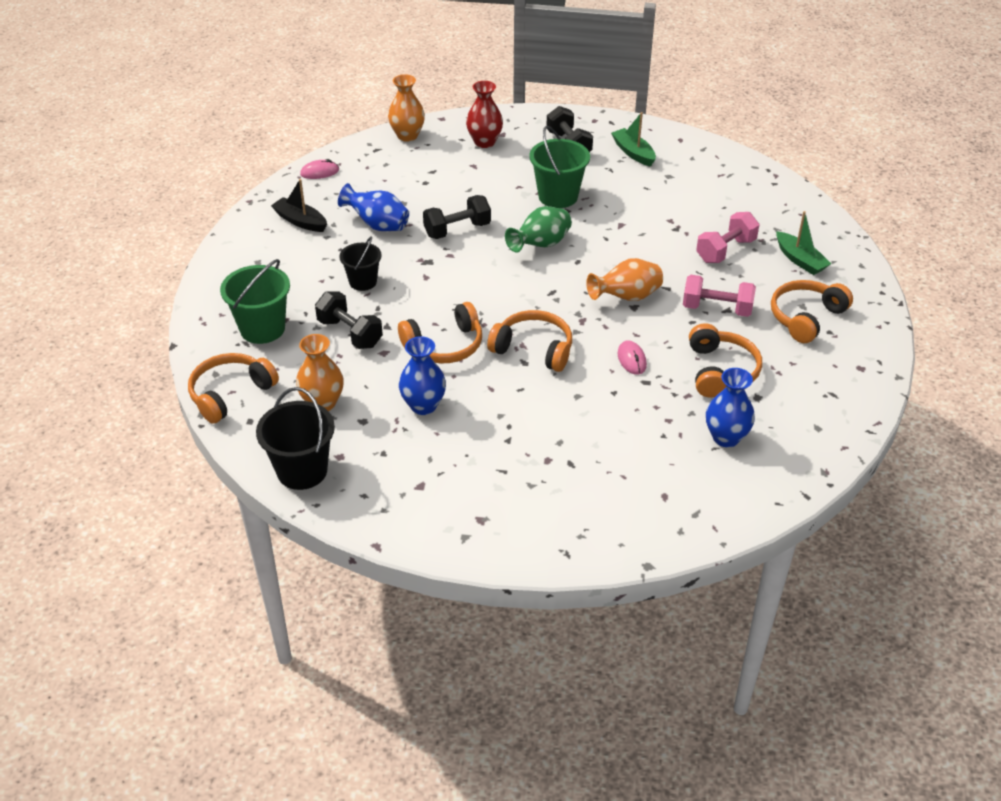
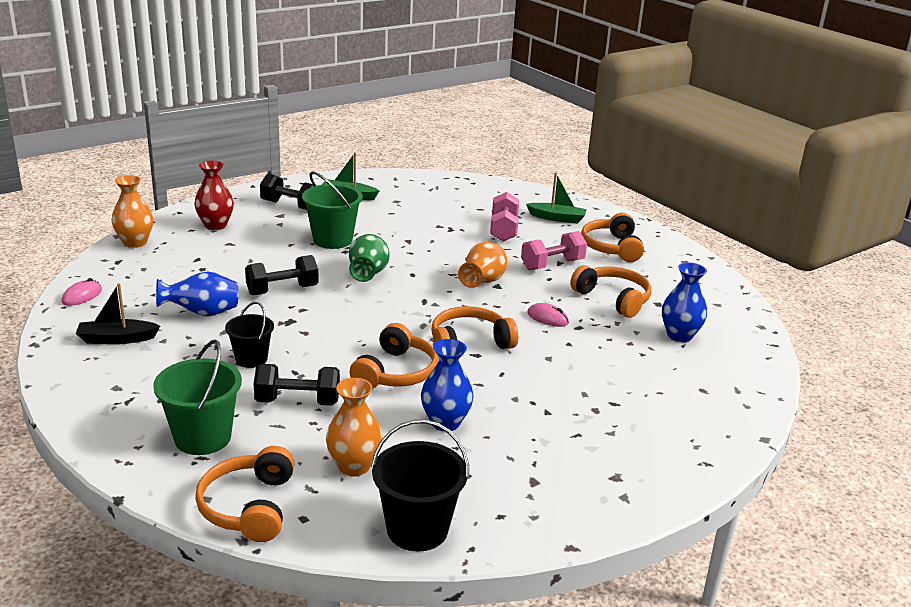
camera: 45 degrees left, 15 degrees down
black dumbbell [423,195,491,239] -> black dumbbell turned 45 degrees clockwise [245,255,319,296]

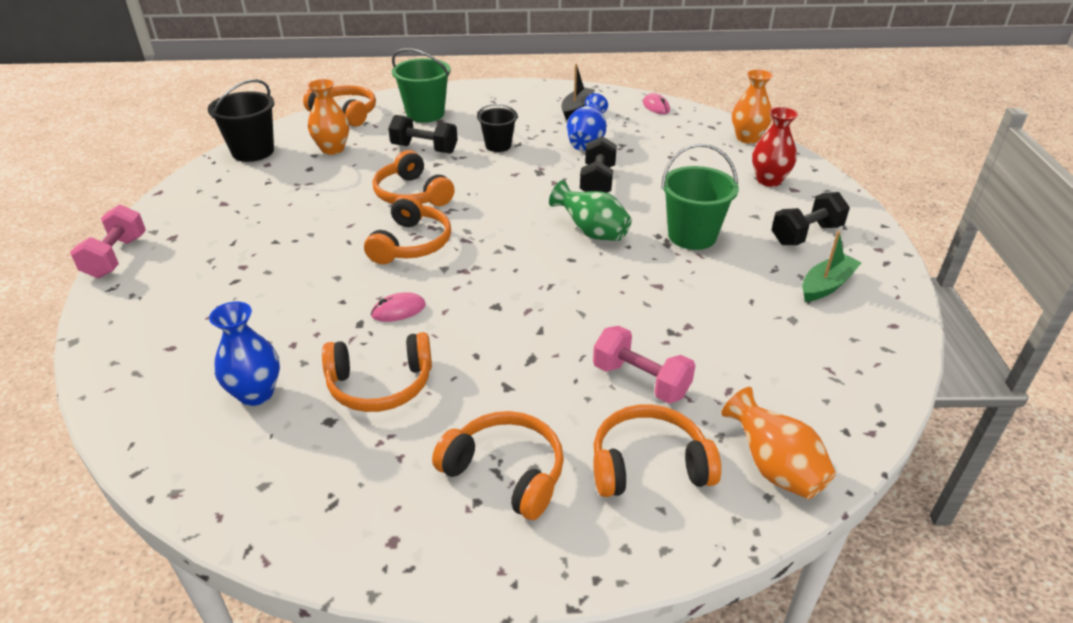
camera: 125 degrees right, 10 degrees up
black dumbbell [254,364,340,406] -> black dumbbell turned 75 degrees clockwise [388,115,458,154]
blue vase [421,339,473,432] -> none
orange vase [458,242,507,288] -> orange vase moved to [721,387,836,499]
pink dumbbell [521,231,587,270] -> pink dumbbell moved to [70,204,146,278]
green boat [526,173,587,223] -> orange headphones [593,405,721,497]

